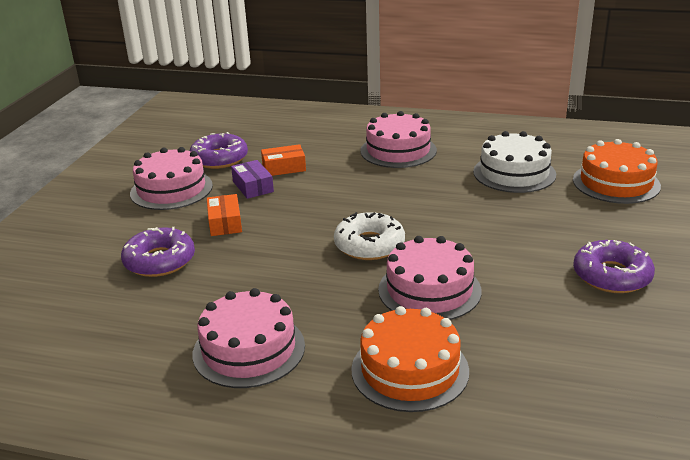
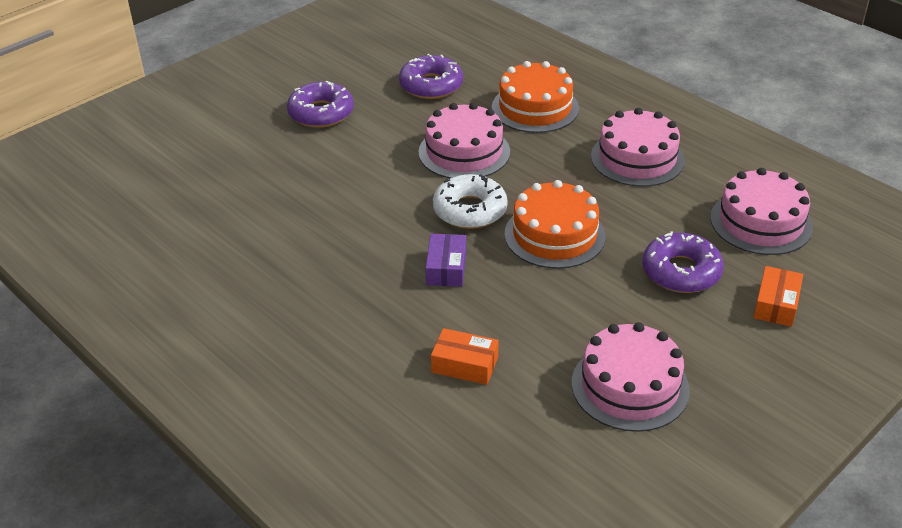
camera: 150 degrees left, 10 degrees up
purple donut [190,132,248,169] -> purple donut moved to [399,54,463,99]
orange box [207,194,242,236] -> orange box moved to [753,266,803,327]
purple box [231,160,274,199] -> purple box moved to [426,234,466,287]
pink cake [360,111,437,168] -> pink cake moved to [710,168,813,255]
white cake [473,131,556,193] -> none
orange cake [573,139,661,204] -> orange cake moved to [504,180,606,269]

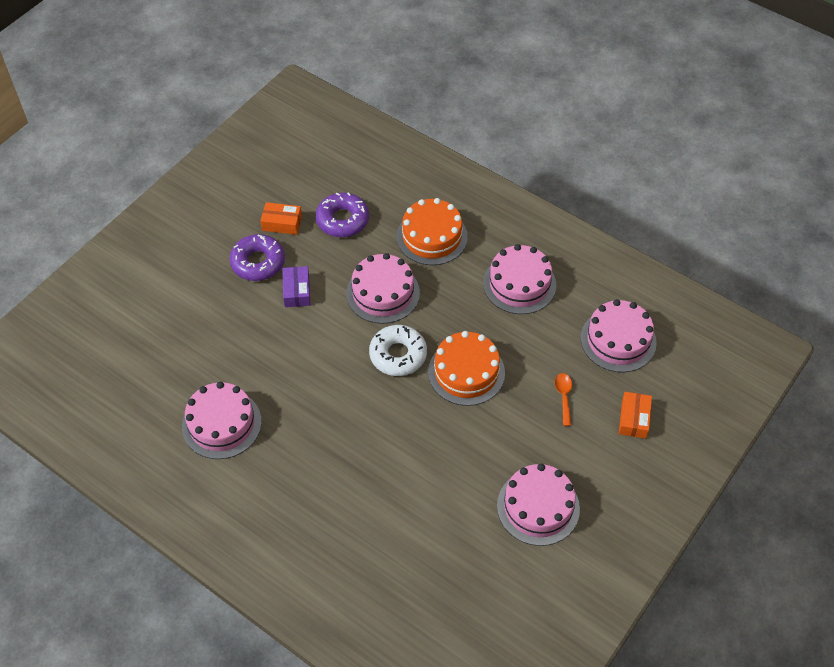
camera: 10 degrees left, 15 degrees up
purple box [426,234,466,287] -> purple box moved to [282,266,310,307]
orange box [431,328,499,385] -> orange box moved to [261,202,302,235]
purple donut [642,231,724,293] -> orange spoon [555,373,572,426]
none -> pink cake [182,382,262,459]

